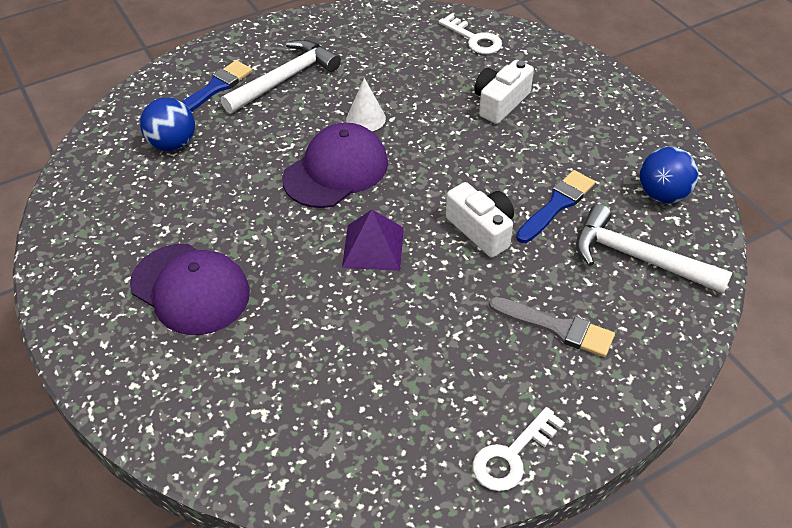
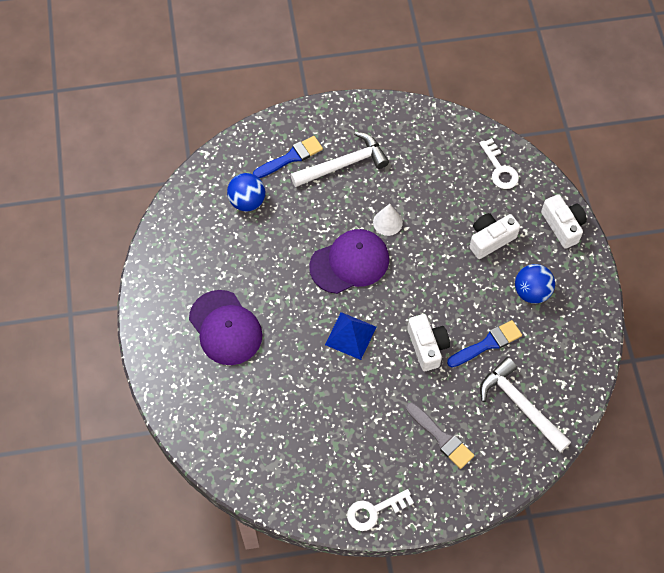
camera: 20 degrees right, 15 degrees up
purple pyramid [342,210,404,271] -> blue pyramid [325,312,376,360]
blue ball [639,147,699,204] -> blue ball moved to [515,264,555,304]
none -> white camera [541,194,587,249]

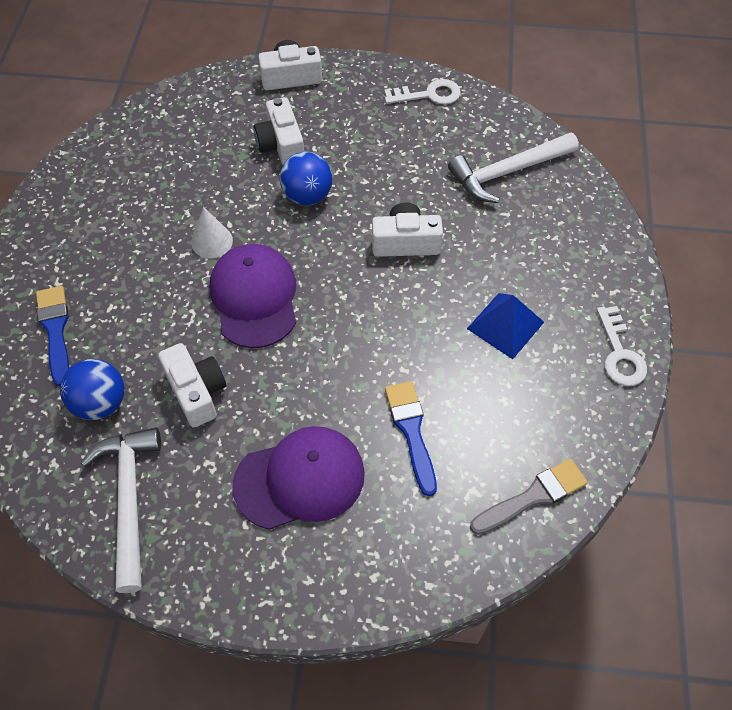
camera: 75 degrees left, 5 degrees down
white hammer [290,132,389,187] -> white hammer moved to [81,427,161,593]
blue pyramid [325,312,376,360] -> blue pyramid moved to [467,293,544,359]
grey brush [406,402,474,469] -> grey brush moved to [470,459,588,535]
blue brush [447,320,522,367] -> blue brush moved to [385,381,437,497]
white key [480,138,519,189] -> white key moved to [384,79,461,105]
blue ball [515,264,555,304] -> blue ball moved to [280,152,333,205]
none -> white camera [158,343,226,427]

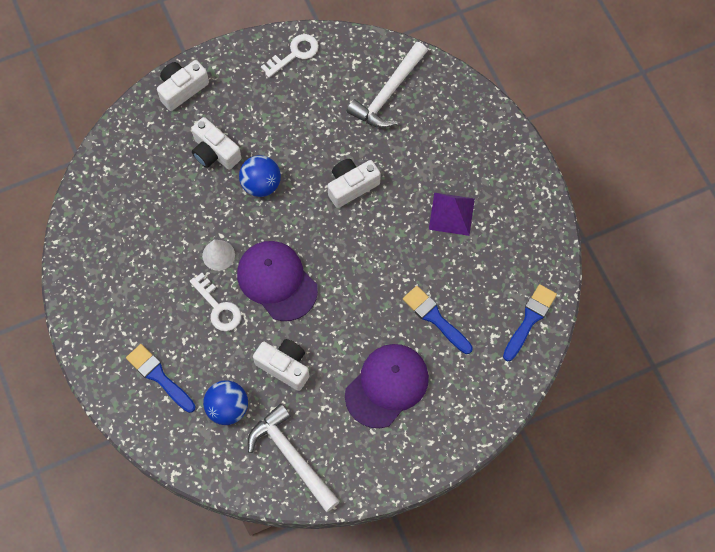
camera: 30 degrees left, 10 degrees up
blue pyramid [467,293,544,359] -> purple pyramid [429,193,475,236]
grey brush [470,459,588,535] -> blue brush [503,284,557,361]
white key [597,306,647,386] -> white key moved to [190,273,241,331]

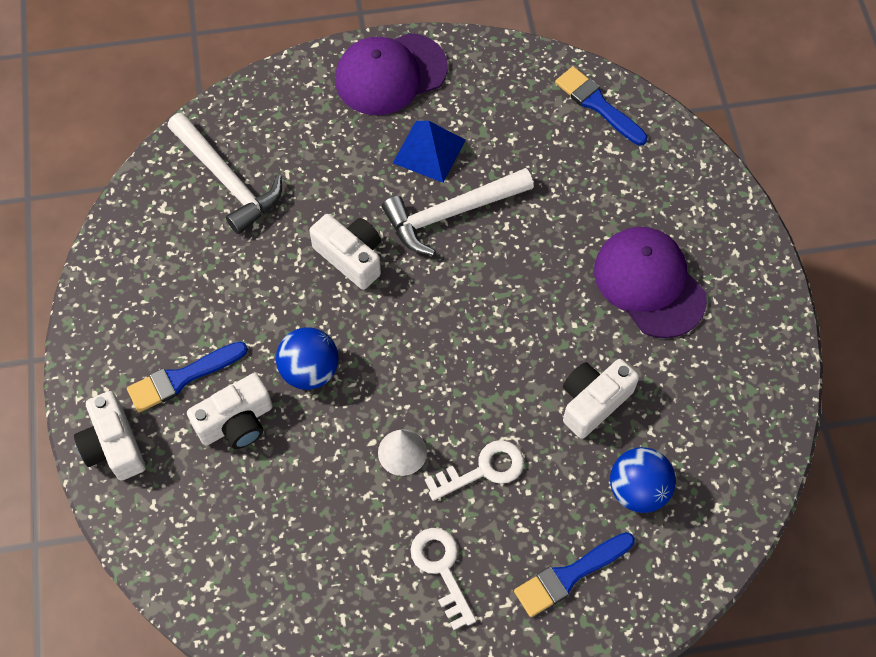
camera: 75 degrees left, 5 degrees down
purple cap [237,241,318,321] -> purple cap moved to [335,33,448,115]
white hammer [248,404,340,512] -> white hammer moved to [382,168,534,255]
white key [261,34,319,78] -> white key moved to [410,528,476,630]
white camera [328,159,381,208] -> white camera turned 150 degrees clockwise [309,214,381,290]
blue brush [403,286,473,354] -> blue brush moved to [127,341,248,413]
purple pyramid [429,193,475,236] -> blue pyramid [393,121,466,183]

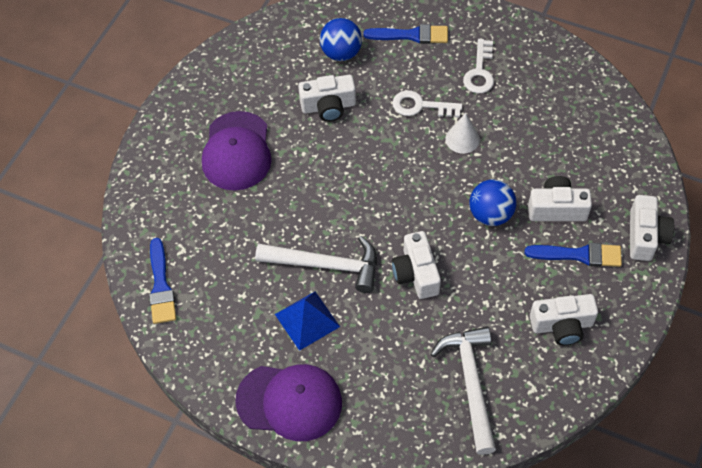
camera: 145 degrees left, 5 degrees down
none -> white camera [530,294,598,346]

